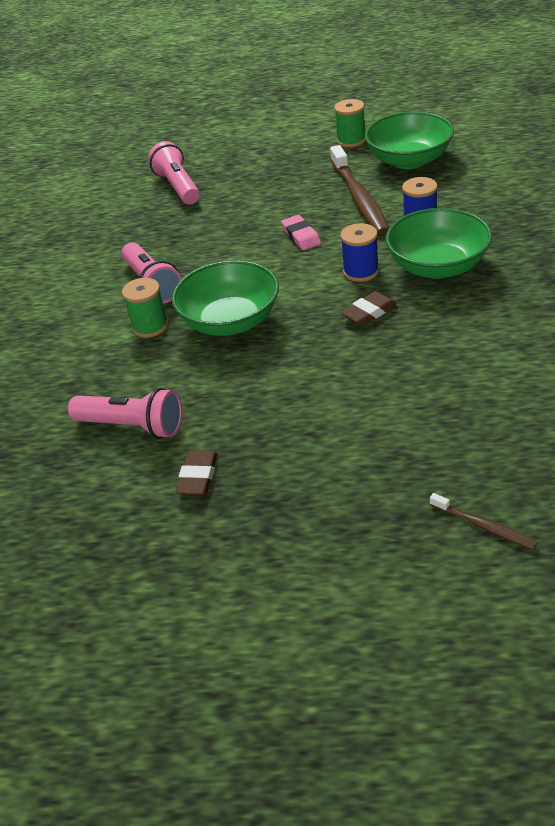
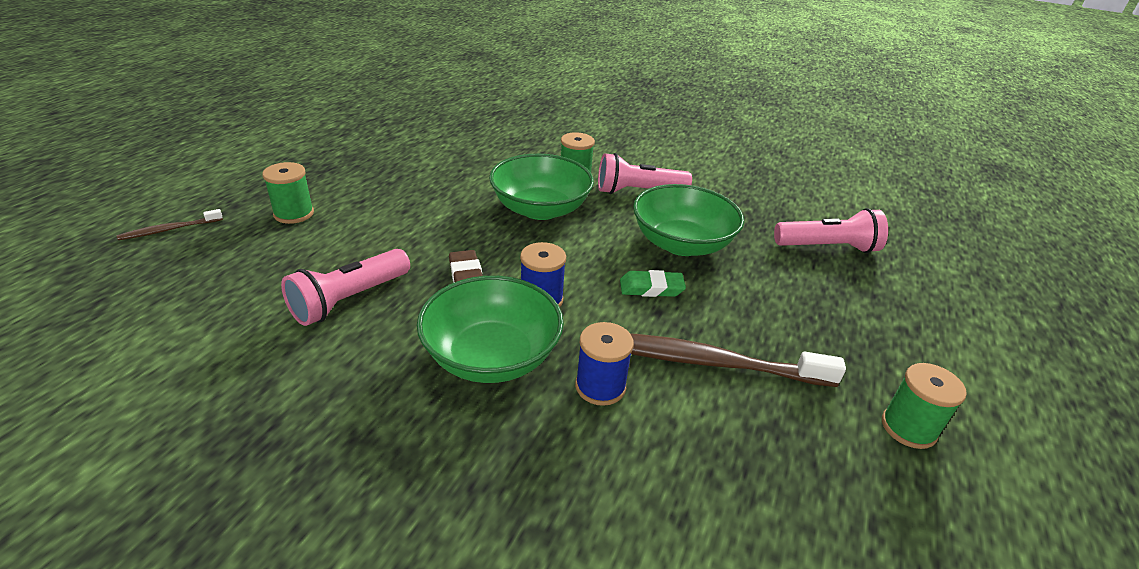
camera: 105 degrees right, 5 degrees down
pink flashlight [68,388,183,439] -> pink flashlight moved to [281,249,410,326]
brown eraser [176,450,217,495] -> none
pink eraser [281,215,321,250] -> green eraser [620,270,686,297]
green bowl [364,111,454,169] -> green bowl moved to [633,184,744,256]
none -> green spool [262,162,314,224]

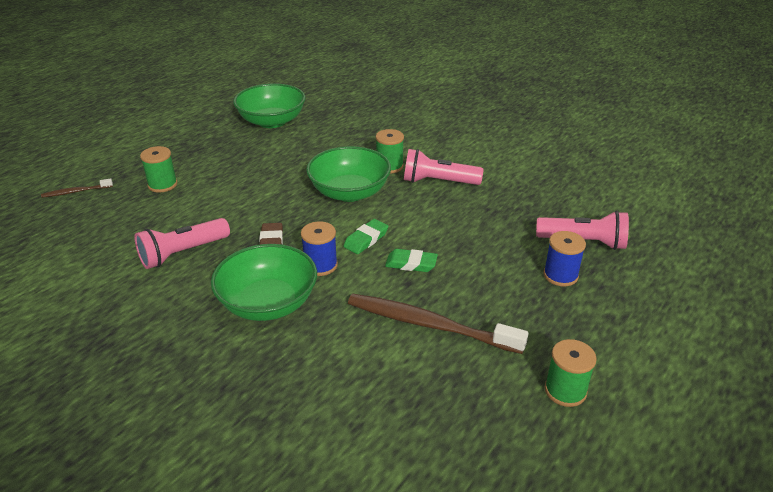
camera: 15 degrees right, 0 degrees up
blue spool [575,322,634,406] -> blue spool moved to [543,231,586,286]
green bowl [633,184,744,256] -> green bowl moved to [233,83,306,128]
none -> green eraser [343,219,388,254]

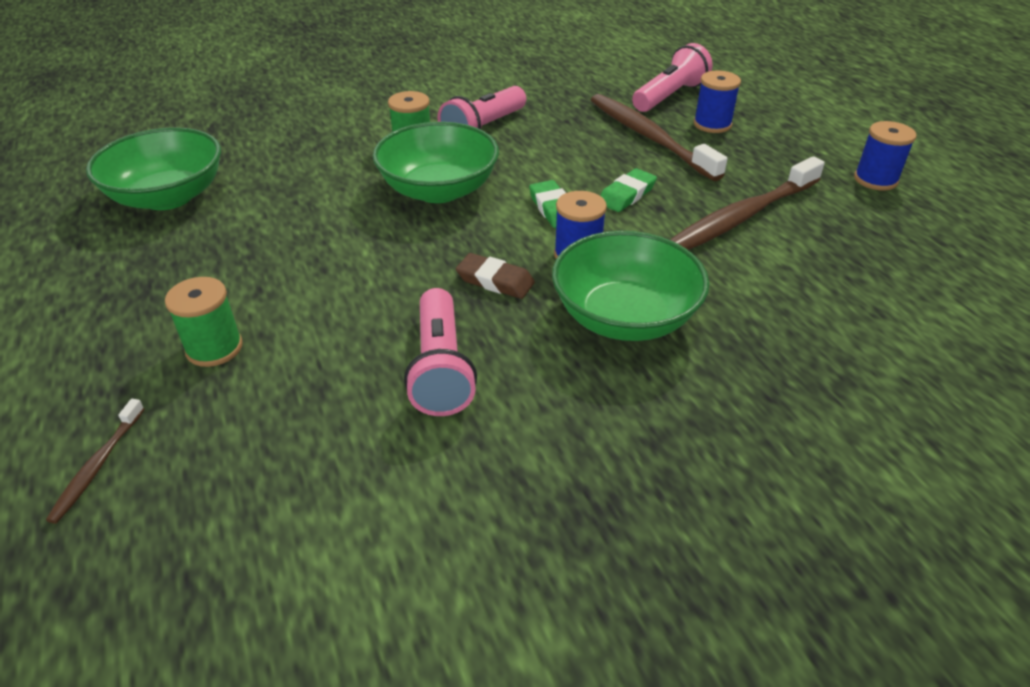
camera: 60 degrees left, 5 degrees up
green spool [545,339,597,407] -> blue spool [854,121,916,191]
none -> brown toothbrush [591,94,728,181]

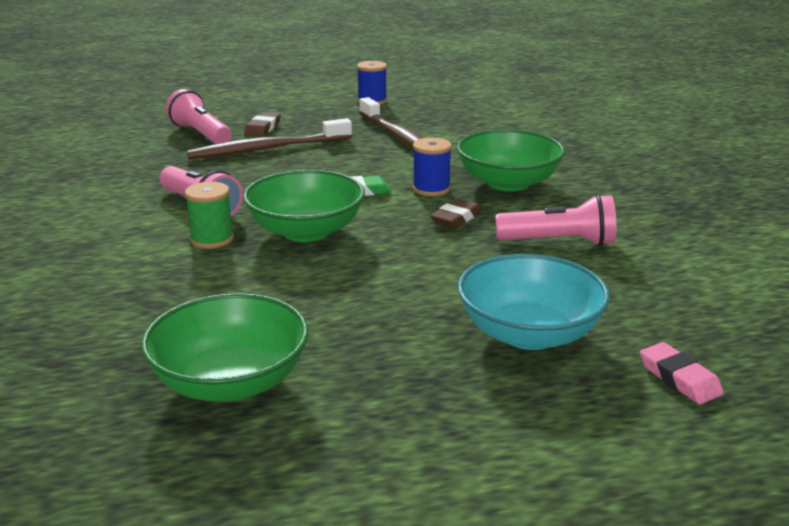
camera: 80 degrees left, 15 degrees down
brown toothbrush [46,399,144,524] -> pink eraser [640,342,724,404]
green spool [165,277,243,367] -> turquoise bowl [458,254,610,350]
green eraser [600,168,657,212] -> none
blue spool [694,71,741,133] -> brown eraser [244,112,281,137]

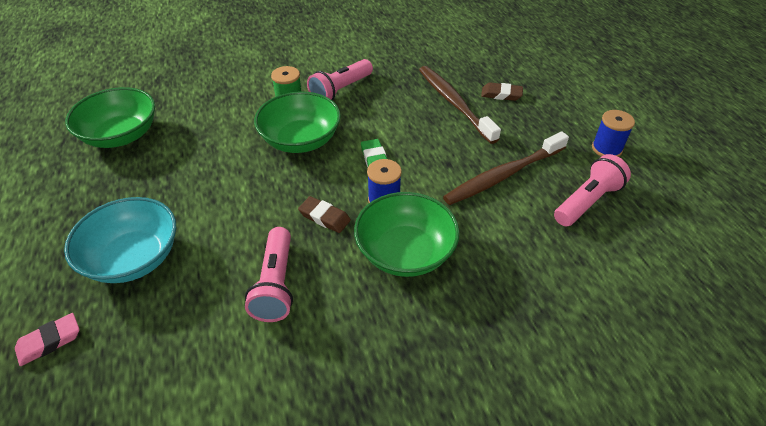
camera: 85 degrees right, 20 degrees up
pink flashlight [166,89,231,144] -> pink flashlight moved to [554,154,631,226]

